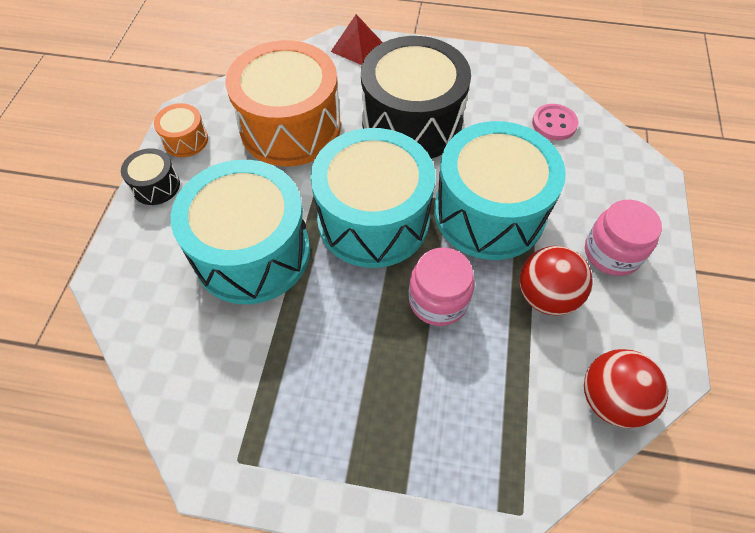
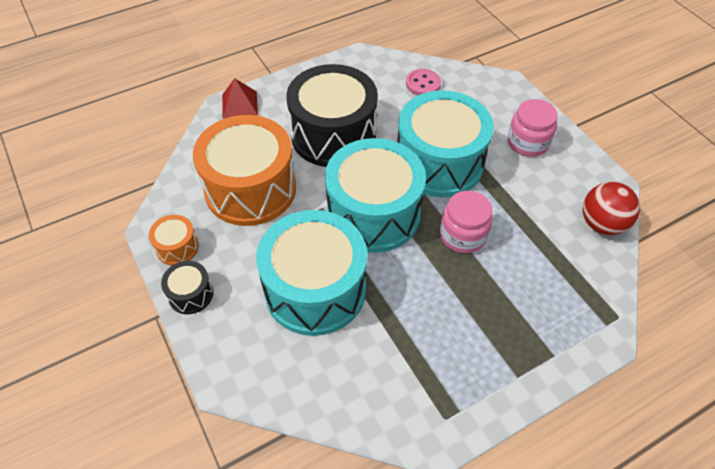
camera: 40 degrees left, 5 degrees down
red ball [520,246,593,315] -> none

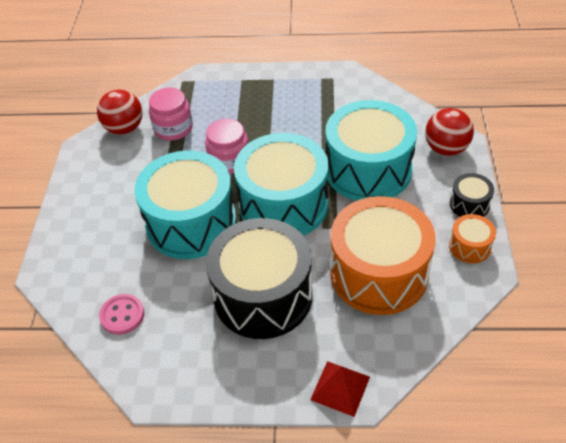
camera: 145 degrees left, 5 degrees down
pink jar [507,99,558,157] -> pink jar moved to [149,88,193,141]
none -> red ball [425,108,474,156]

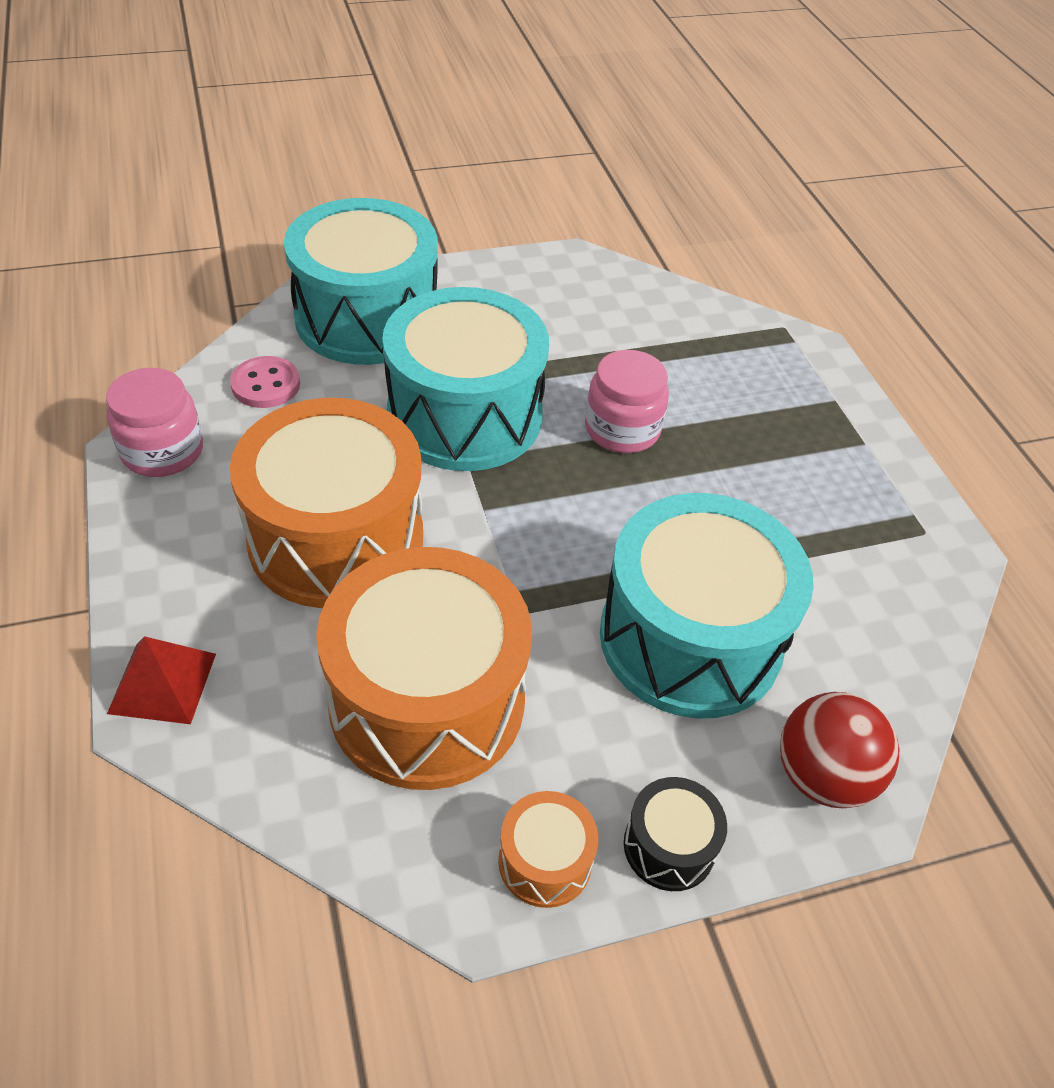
camera: 65 degrees right, 0 degrees up
red ball [97,90,143,135] -> none
pink jar [149,88,193,141] -> pink jar moved to [106,368,203,477]
black drum [206,218,313,339] -> orange drum [230,398,423,608]
turquoise drum [234,133,328,236] -> turquoise drum moved to [284,198,438,365]

